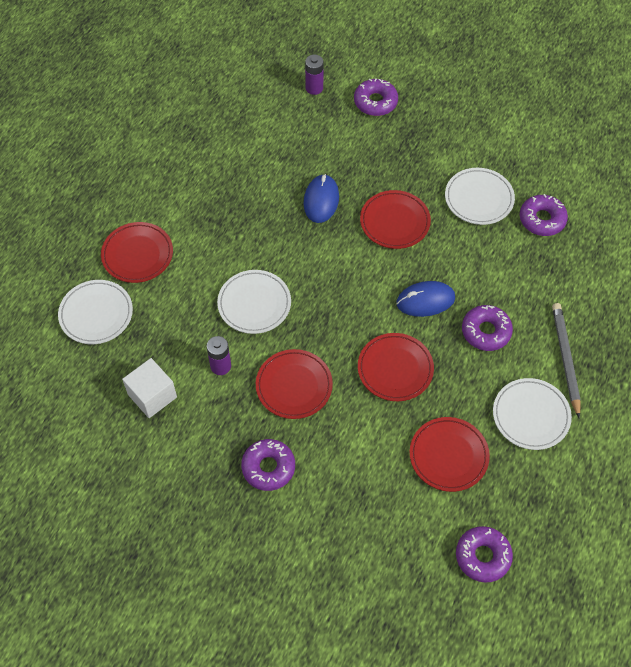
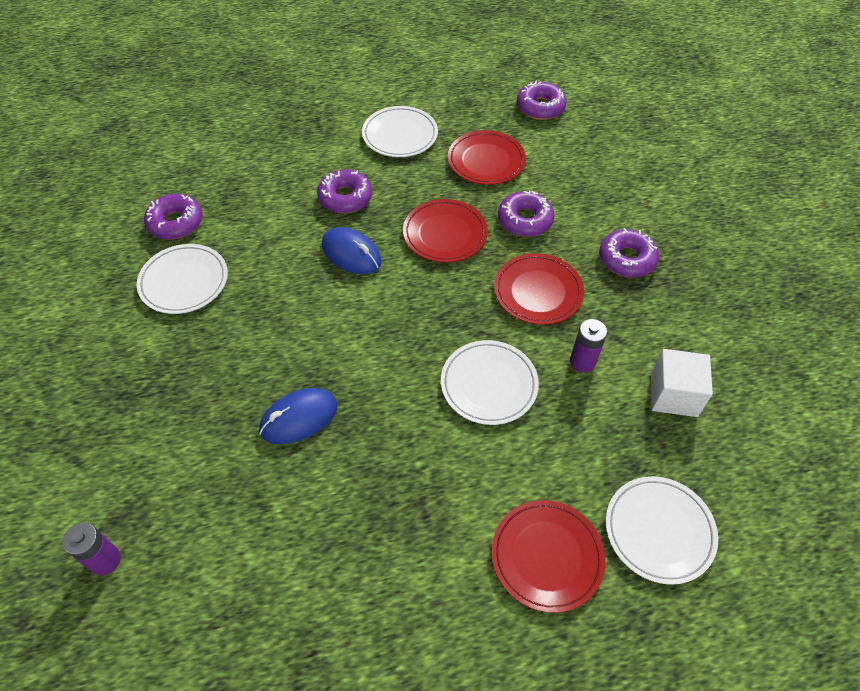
camera: 130 degrees left, 5 degrees down
purple donut [354,78,398,116] -> purple donut moved to [498,190,554,237]
red plate [360,190,431,249] -> none
grey pencil [552,303,581,418] -> none

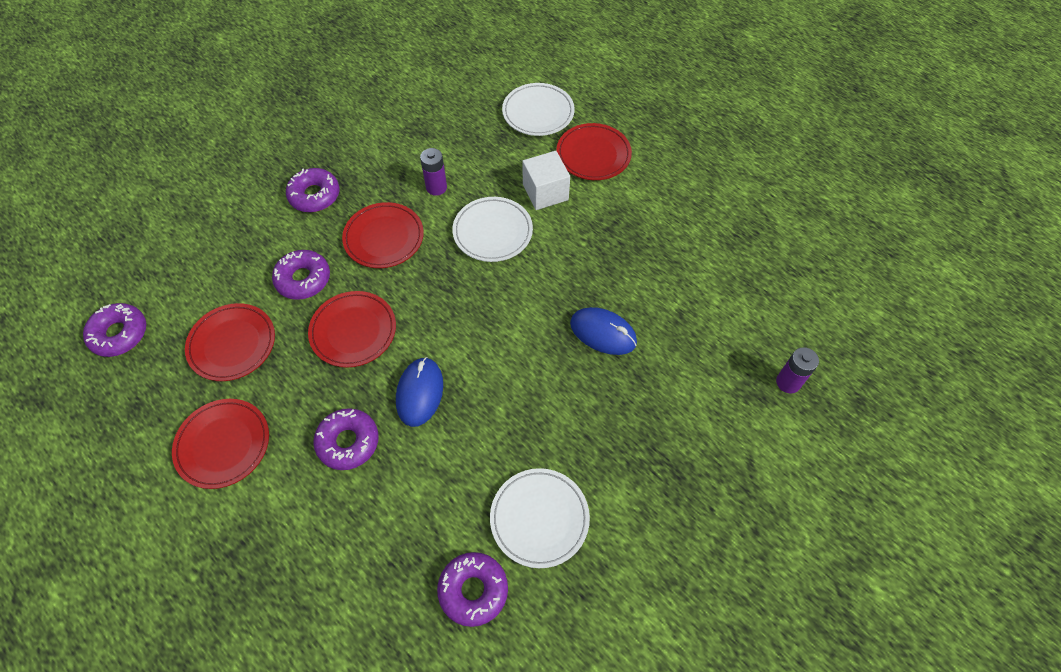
camera: 120 degrees left, 5 degrees up
white plate [362,106,438,157] -> red plate [172,399,269,489]
white cube [651,349,713,417] -> white cube moved to [522,151,570,210]

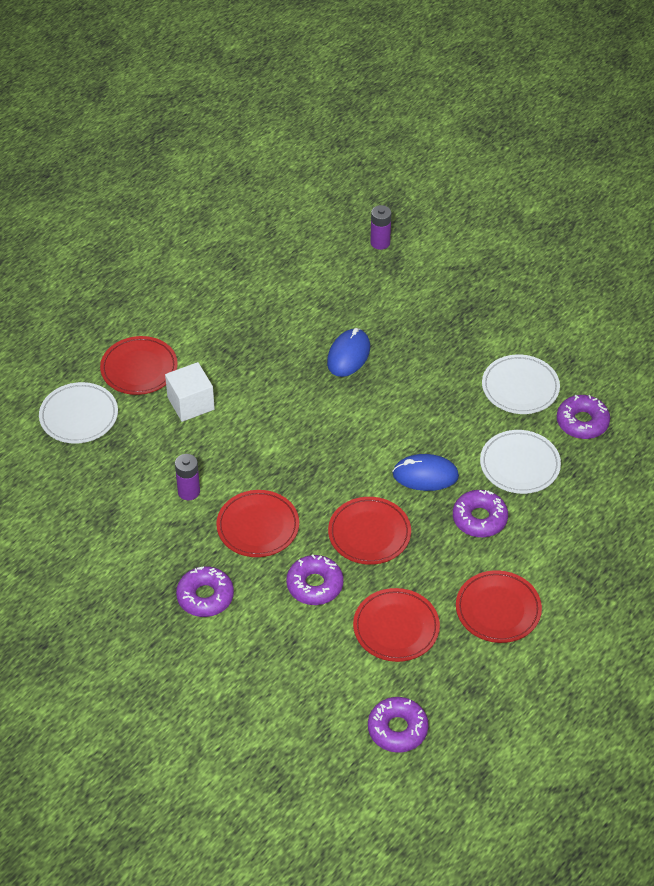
camera: 95 degrees left, 10 degrees down
white plate [452,197,533,262] -> white plate moved to [480,430,561,494]

